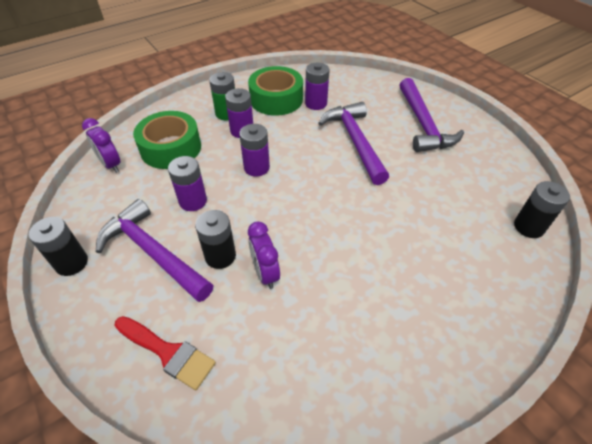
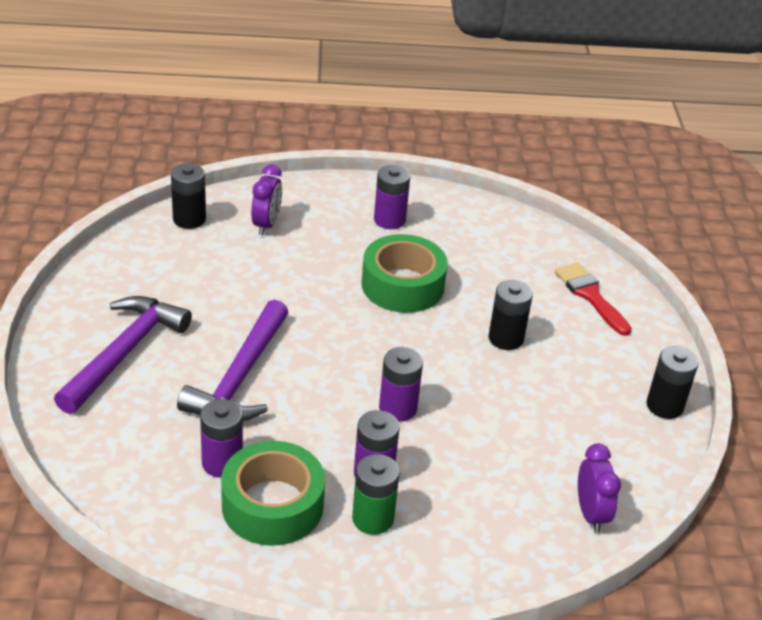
camera: 150 degrees left, 10 degrees down
purple hammer [96,199,214,302] -> none
green tape [133,111,201,169] -> green tape moved to [361,234,448,313]
purple battery [168,156,207,211] -> purple battery moved to [374,165,410,229]
purple clock [248,221,280,289] -> purple clock moved to [251,164,282,235]

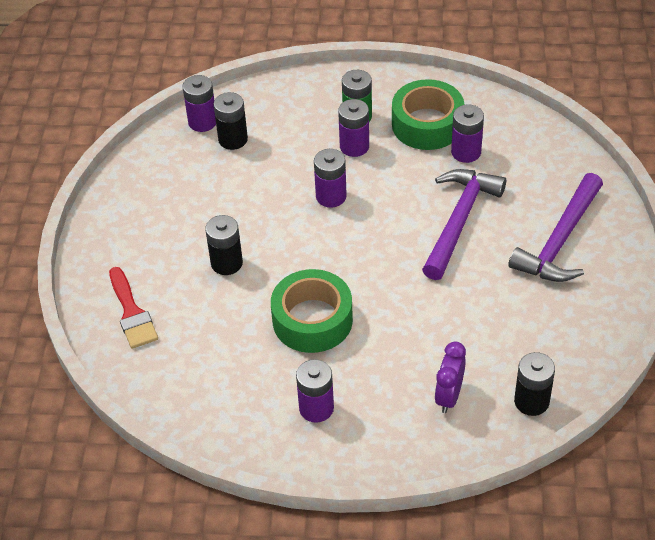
camera: 170 degrees left, 10 degrees up
purple clock [578,444,621,533] -> purple battery [182,75,216,132]
black battery [647,346,699,419] -> black battery moved to [213,92,248,150]

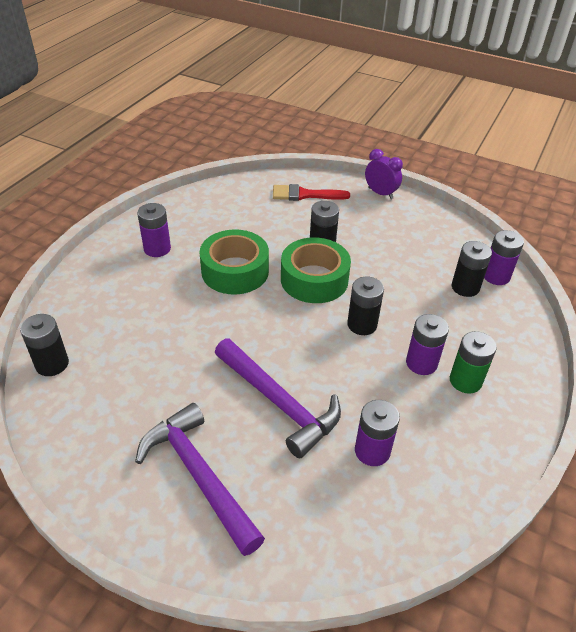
camera: 110 degrees right, 5 degrees down
purple battery [314,149,347,208] -> black battery [347,277,384,335]
green tape [392,79,464,150] -> green tape moved to [281,237,351,303]
purple clock [435,341,466,413] -> purple clock moved to [365,149,403,199]

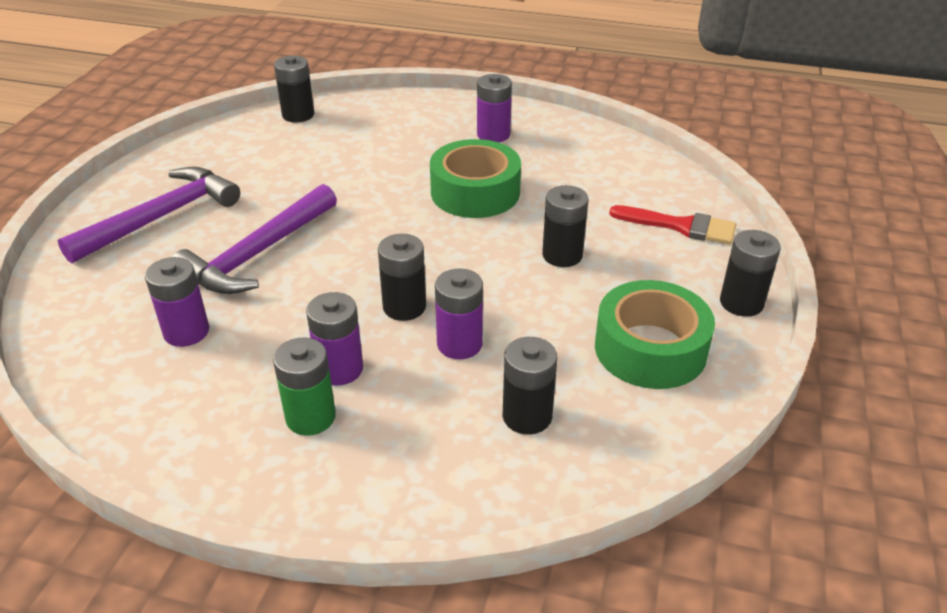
camera: 80 degrees right, 5 degrees down
red brush [273,184,350,201] -> red brush turned 120 degrees clockwise [609,205,736,245]
green tape [281,237,351,303] -> green tape moved to [595,280,715,389]
purple clock [365,149,403,199] -> black battery [720,230,781,317]
purple battery [484,230,524,285] -> purple battery moved to [435,269,483,359]

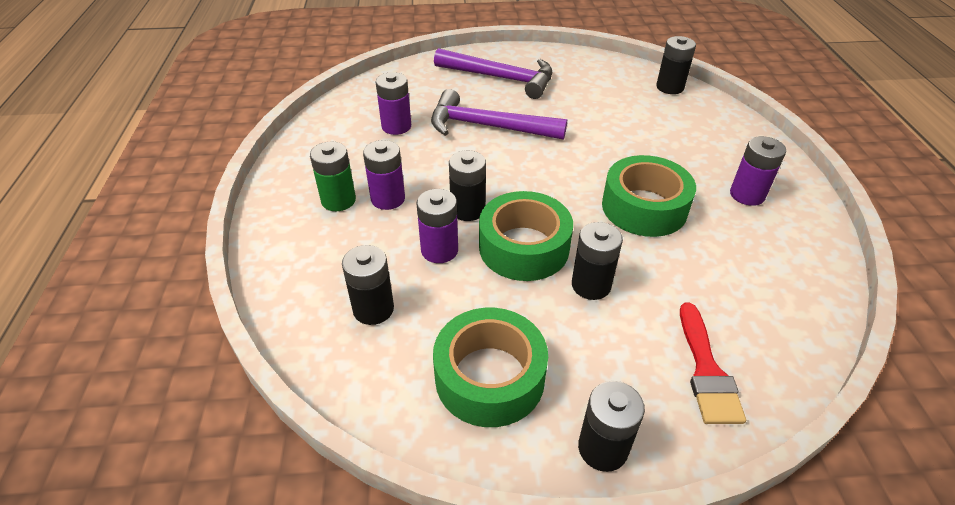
camera: 70 degrees right, 5 degrees up
none -> green tape [479,191,573,281]

